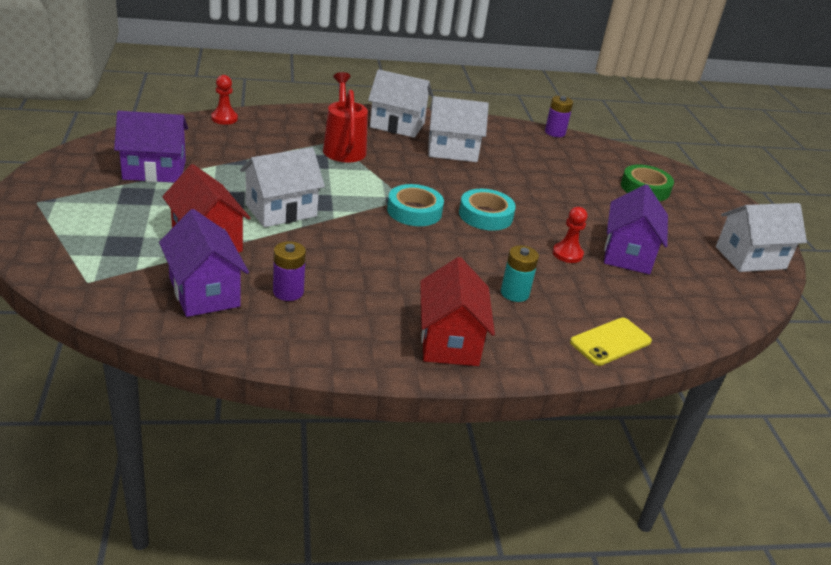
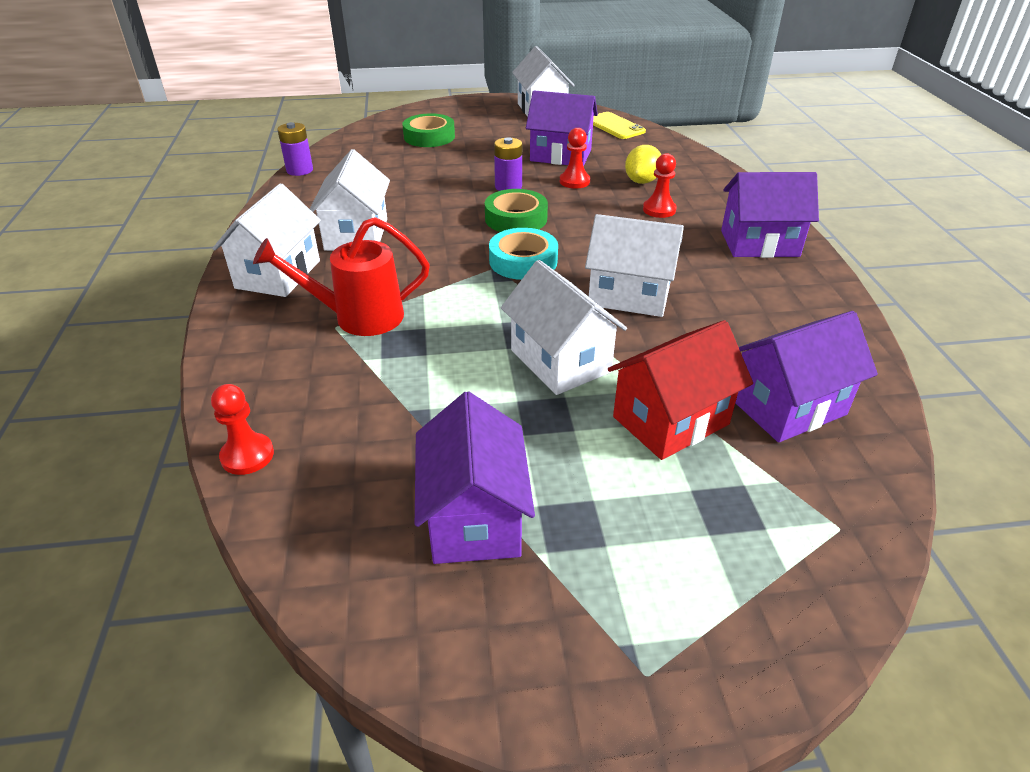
camera: 85 degrees left, 5 degrees up
purple battery [273,241,306,301] -> purple battery moved to [494,137,522,191]
red house [420,257,495,366] -> purple house [721,172,819,258]
turquoise tape [459,189,516,231] -> green tape [485,189,548,232]
turquoise battery [501,245,539,302] -> red pawn [643,153,677,218]
yellow phone [570,318,652,366] -> yellow phone moved to [593,112,646,139]
none -> white house [585,214,684,317]
none -> yellow lemon [625,145,661,184]

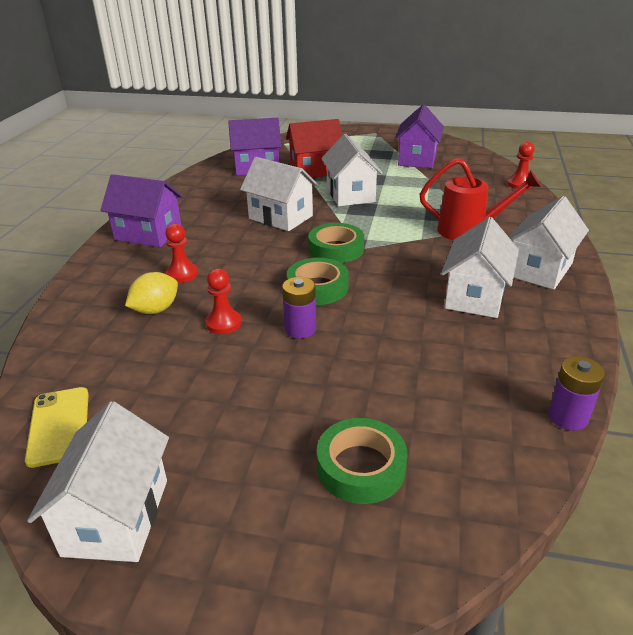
camera: 160 degrees left, 5 degrees down
turquoise tape [489,228,558,280] -> green tape [308,223,364,263]
purple house [526,91,598,166] -> none

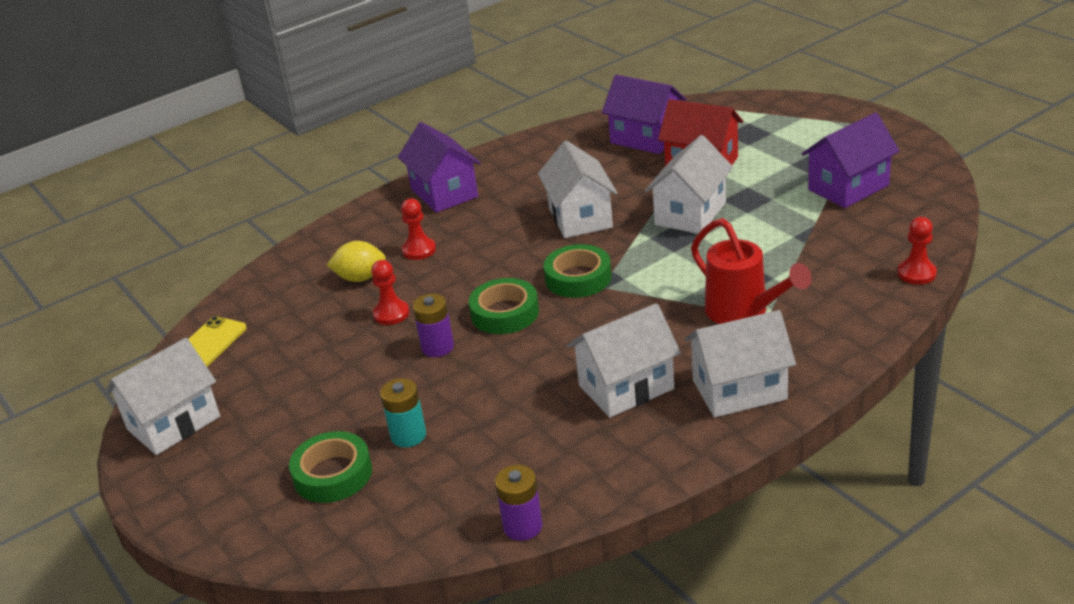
camera: 45 degrees right, 0 degrees up
none -> turquoise battery [380,378,426,447]

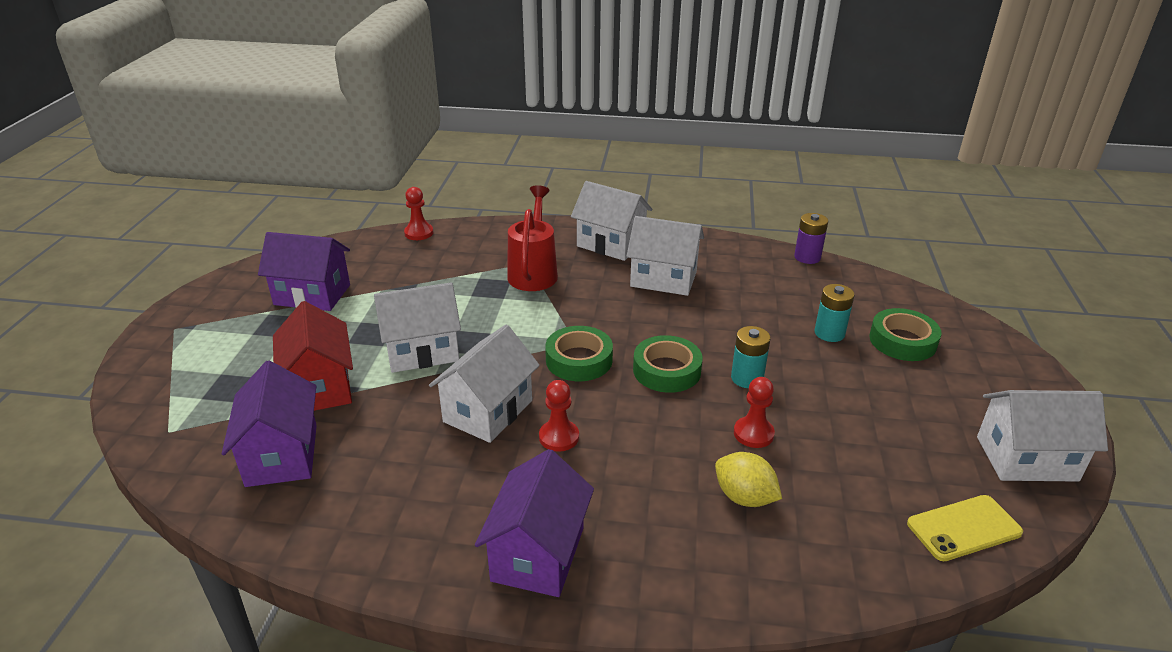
camera: 140 degrees left, 0 degrees up
red pawn [401,198,436,260] -> red pawn moved to [539,380,579,452]
purple battery [413,294,454,357] -> turquoise battery [731,326,770,388]

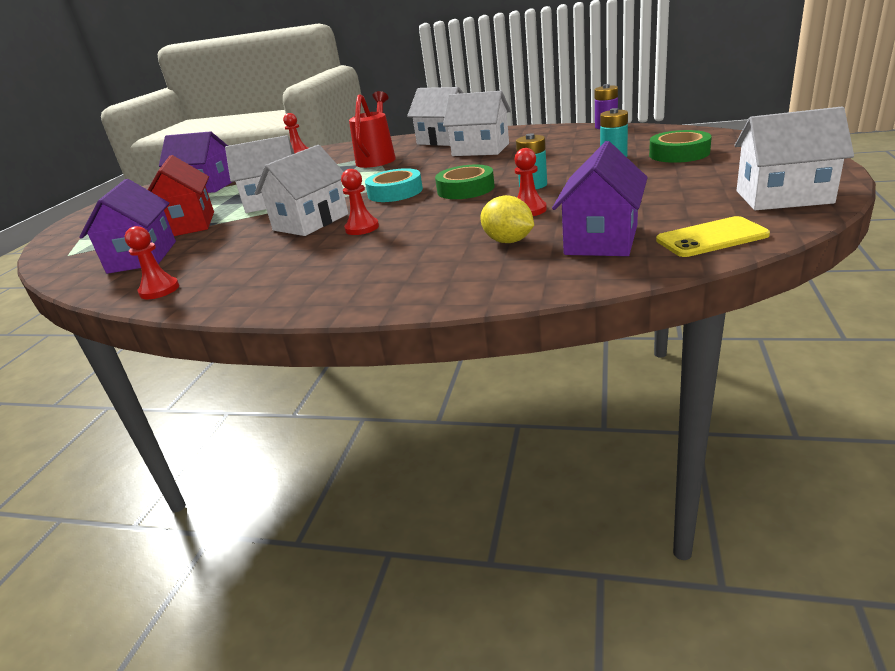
camera: 10 degrees right, 5 degrees down
purple house [475,449,594,597] -> purple house moved to [552,141,648,256]
green tape [545,326,613,381] -> turquoise tape [365,168,423,202]
none -> red pawn [125,226,179,299]

